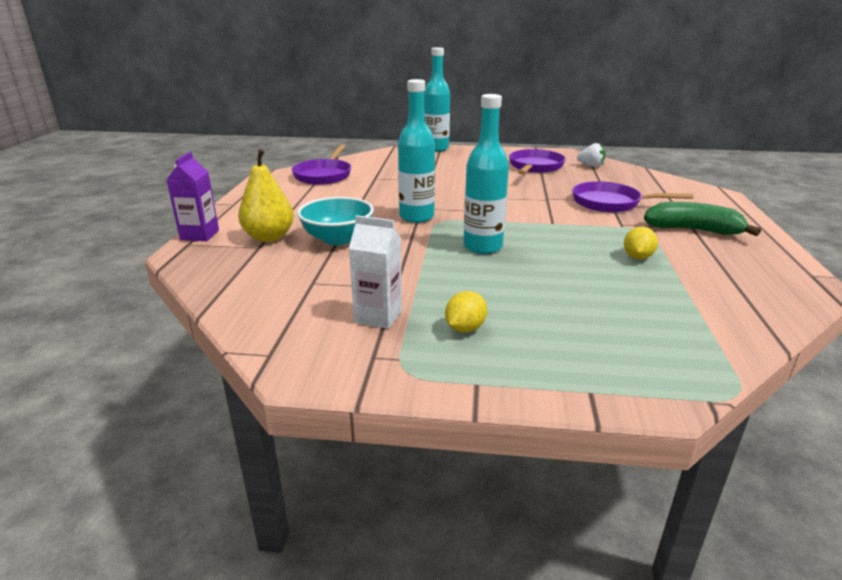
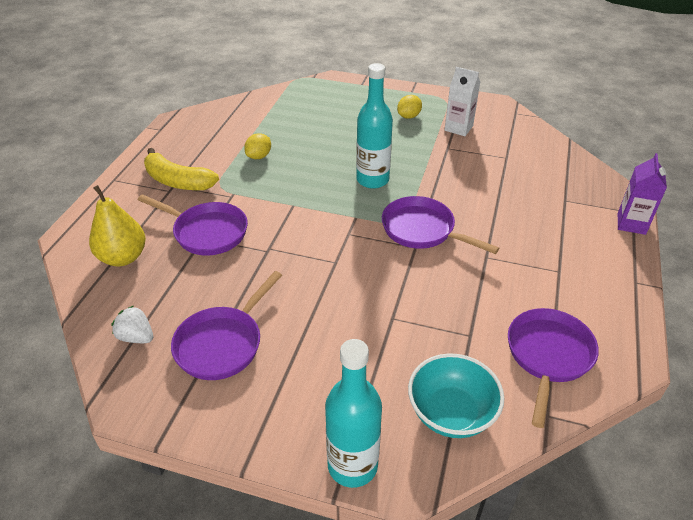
camera: 170 degrees left, 15 degrees up
yellow pear [238,149,294,242] -> yellow pear moved to [89,185,146,266]
turquoise bowl [297,197,374,245] -> turquoise bowl moved to [408,353,505,438]
turquoise bottle [398,79,435,223] -> purple pan [382,196,499,254]
green banana [644,202,761,236] -> yellow banana [144,148,219,190]

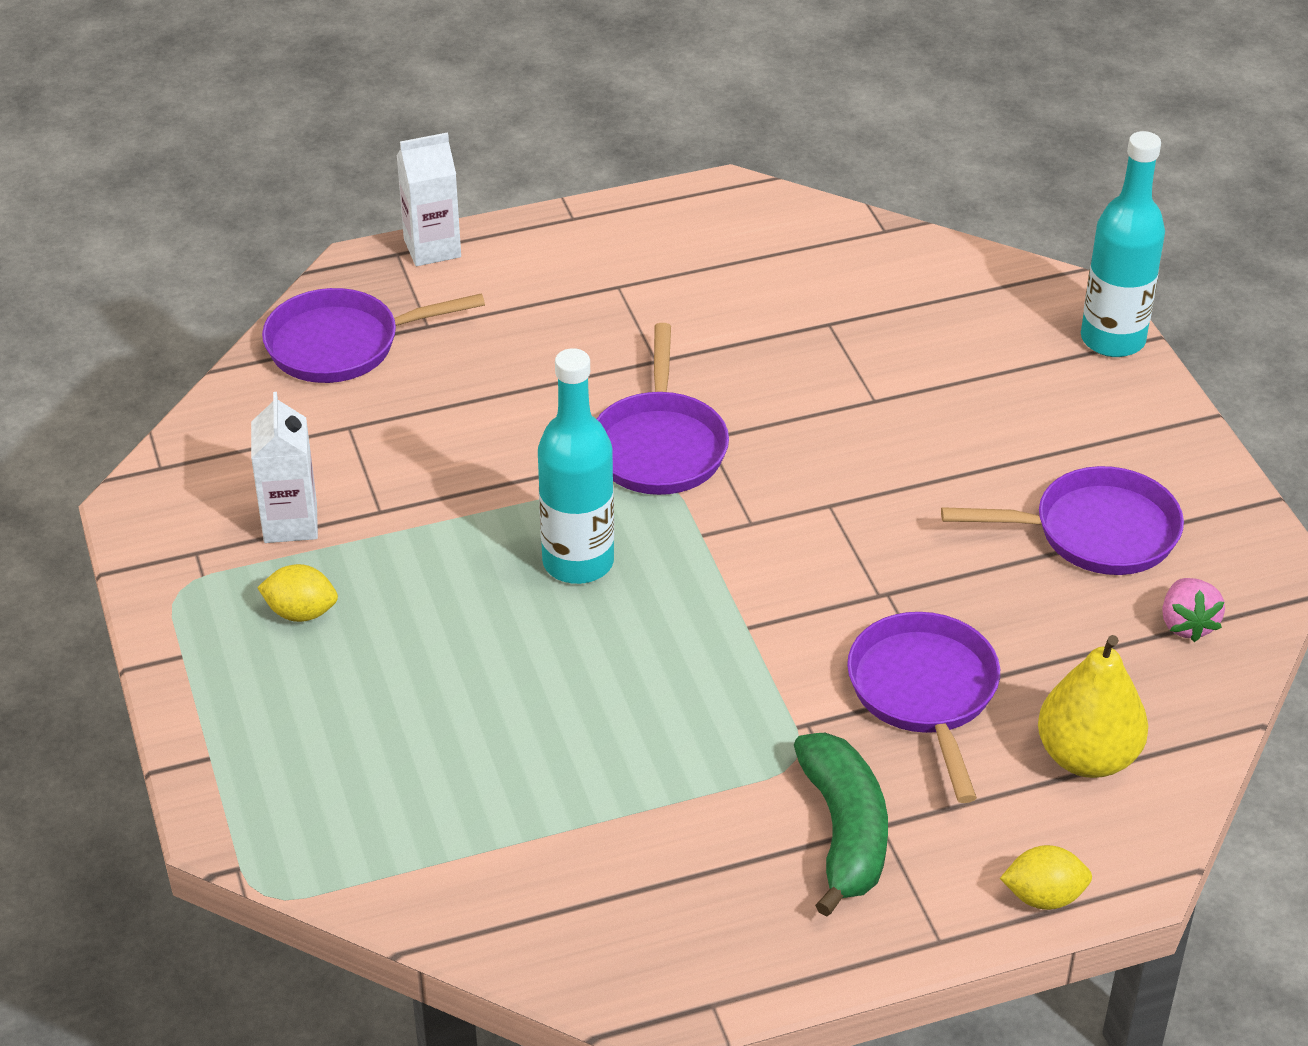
camera: 125 degrees left, 0 degrees up
white strawberry [111,306,153,343] -> pink strawberry [1162,578,1225,642]
yellow banana [144,148,219,190] -> green banana [794,733,888,917]
yellow lemon [244,133,271,159] -> yellow lemon moved to [1000,845,1092,910]
turquoise bowl [408,353,505,438] -> none
purple pan [508,308,599,428] -> purple pan moved to [262,288,485,383]
purple carton [618,153,667,235] -> white carton [397,132,461,266]

